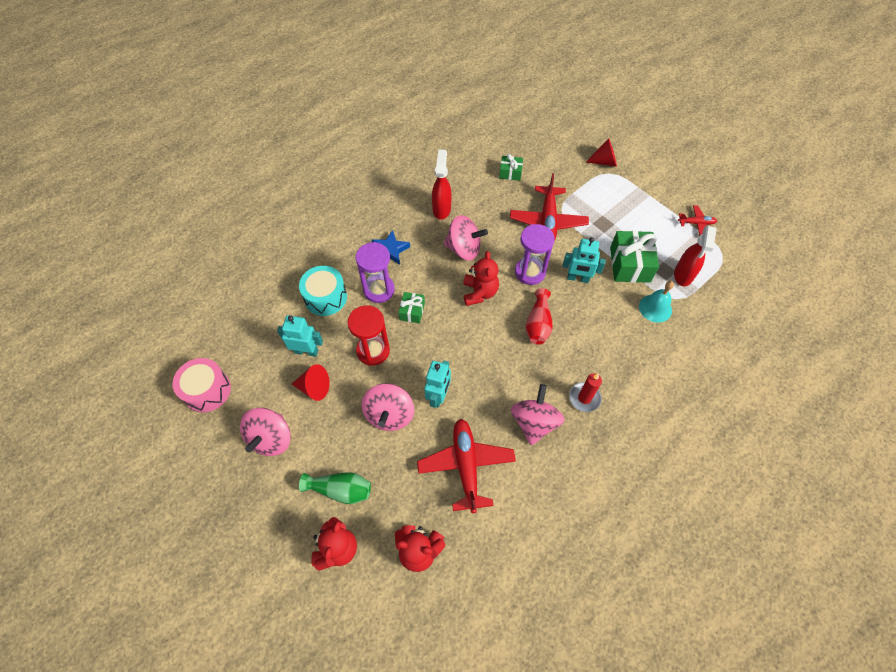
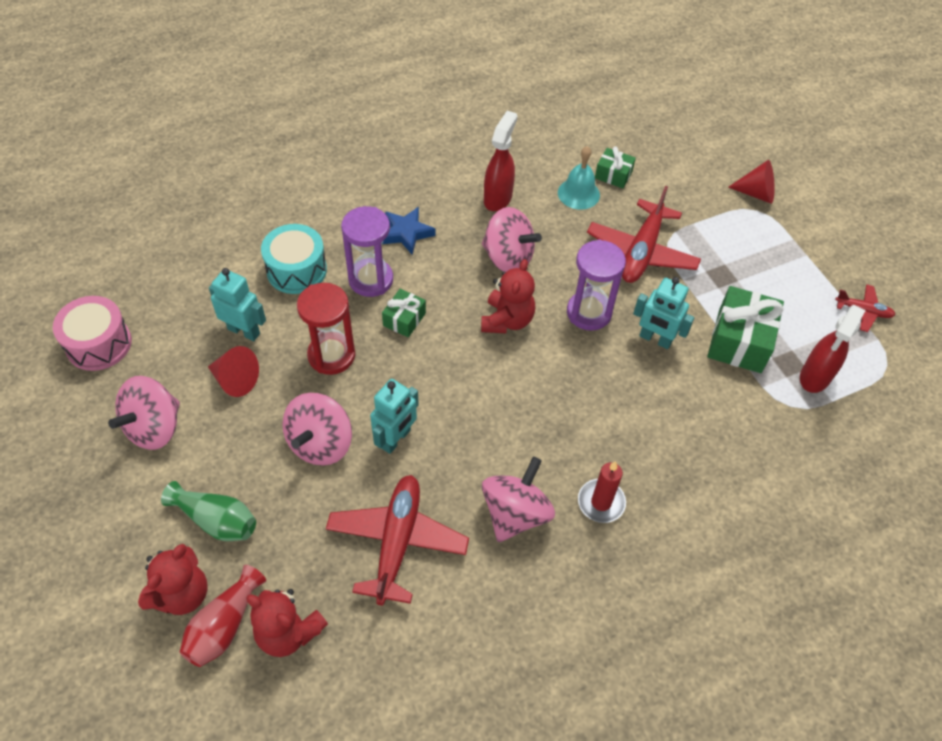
camera: 15 degrees right, 5 degrees down
red vase [526,288,553,345] -> red vase moved to [180,565,266,667]
turquoise bell [639,281,674,323] -> turquoise bell moved to [558,146,600,210]

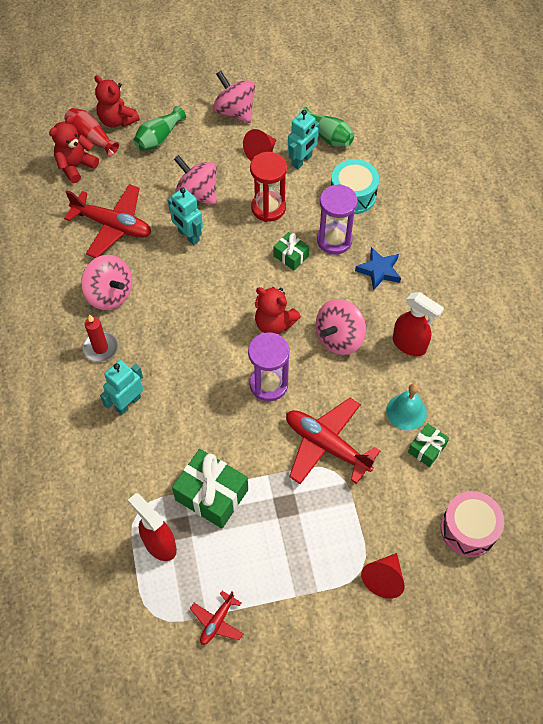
camera: 105 degrees right, 5 degrees up
pink drum [53,296,132,371] -> pink drum moved to [440,491,504,557]
turquoise robot [633,277,694,349] -> turquoise robot moved to [100,360,143,415]
none -> green vase [298,107,354,147]

